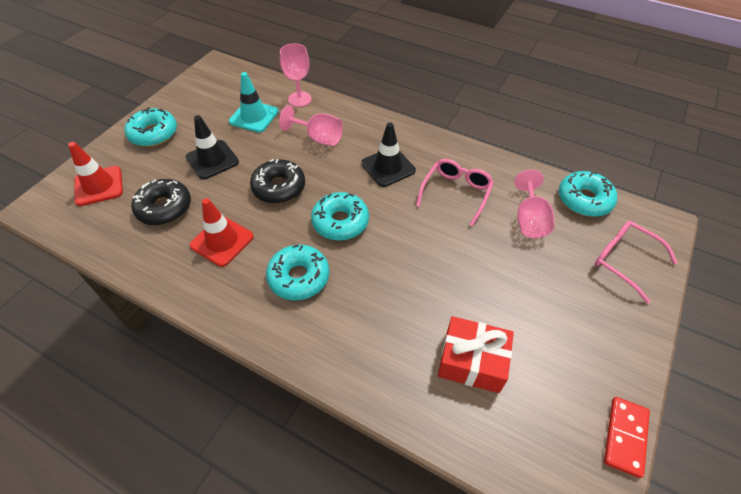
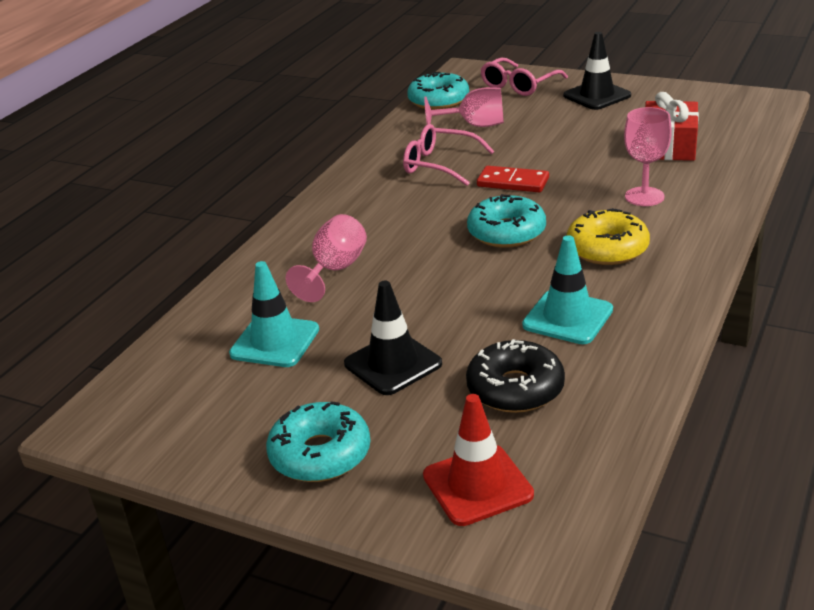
camera: 90 degrees left, 20 degrees down
red traffic cone [190,198,254,267] -> turquoise traffic cone [522,235,613,344]
black donut [250,159,305,204] -> none
turquoise donut [266,245,329,300] -> yellow donut [567,208,650,265]
pink goblet [280,43,312,107] -> pink goblet moved to [624,107,672,206]
black traffic cone [361,123,416,187] -> black traffic cone moved to [563,32,631,110]
red domino [604,397,650,478] -> red domino moved to [477,166,549,192]

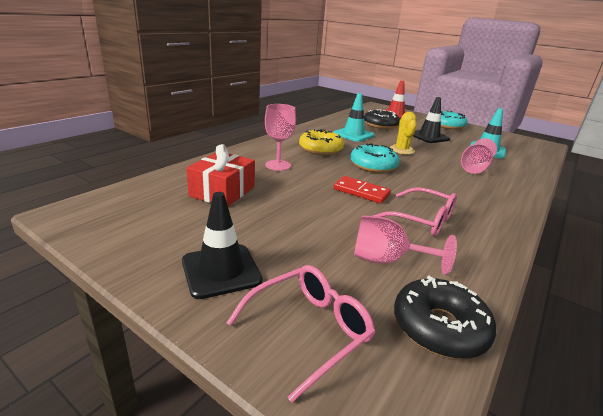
camera: 175 degrees left, 5 degrees down
turquoise donut [407,72,469,110] -> black donut [394,276,496,359]
none -> yellow cactus [390,112,417,155]

